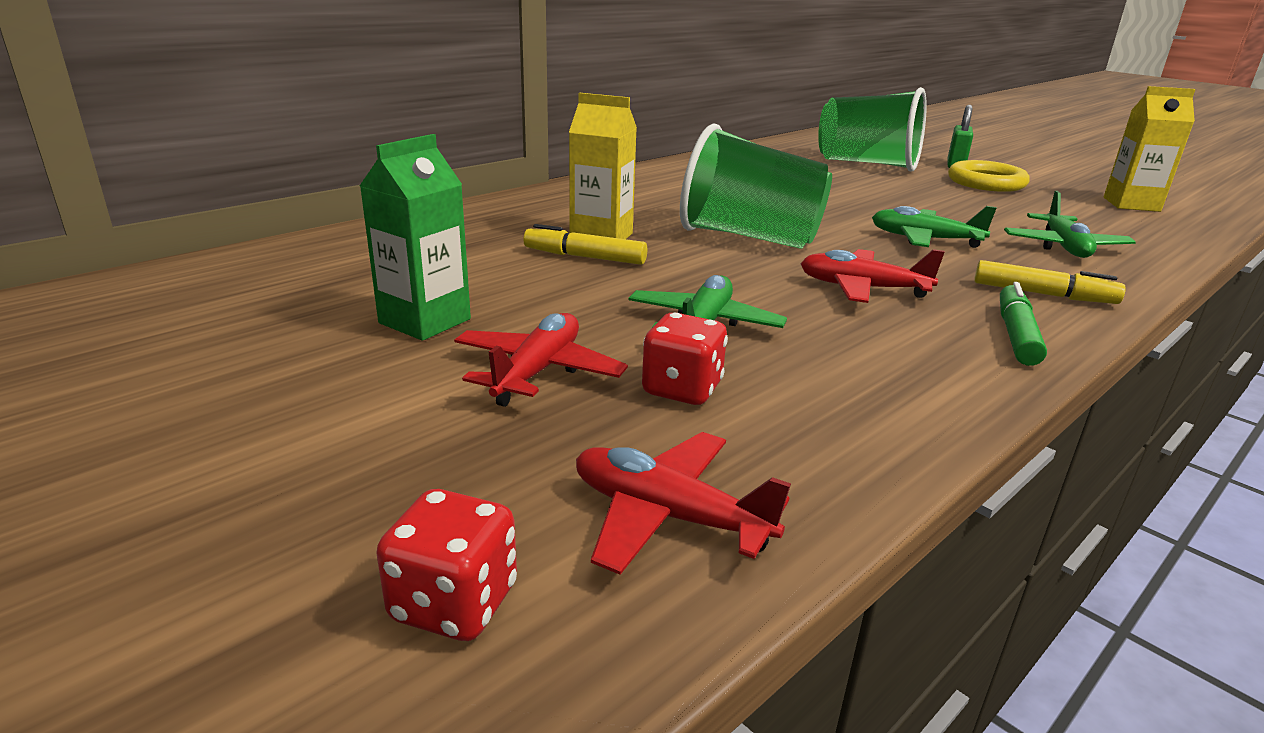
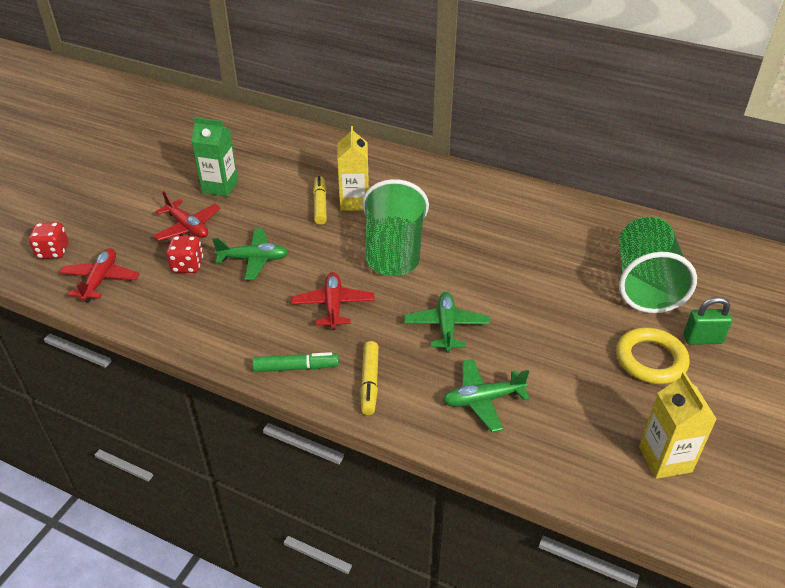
camera: 70 degrees right, 15 degrees up
red plane [454,313,628,407] -> red plane turned 45 degrees clockwise [153,191,220,241]

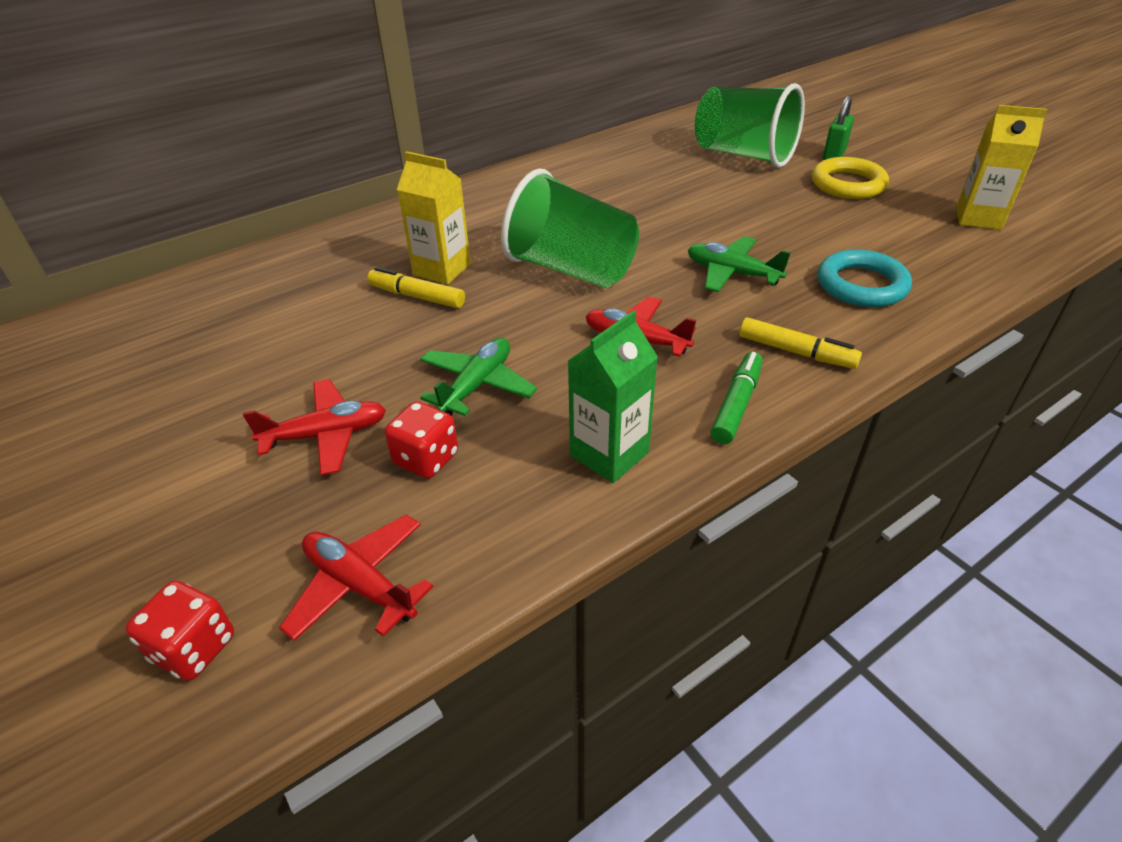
camera: 60 degrees left, 0 degrees up
green carton [191,117,238,197] -> green carton moved to [568,310,658,483]
green plane [443,359,530,432] -> turquoise ring [818,249,912,307]

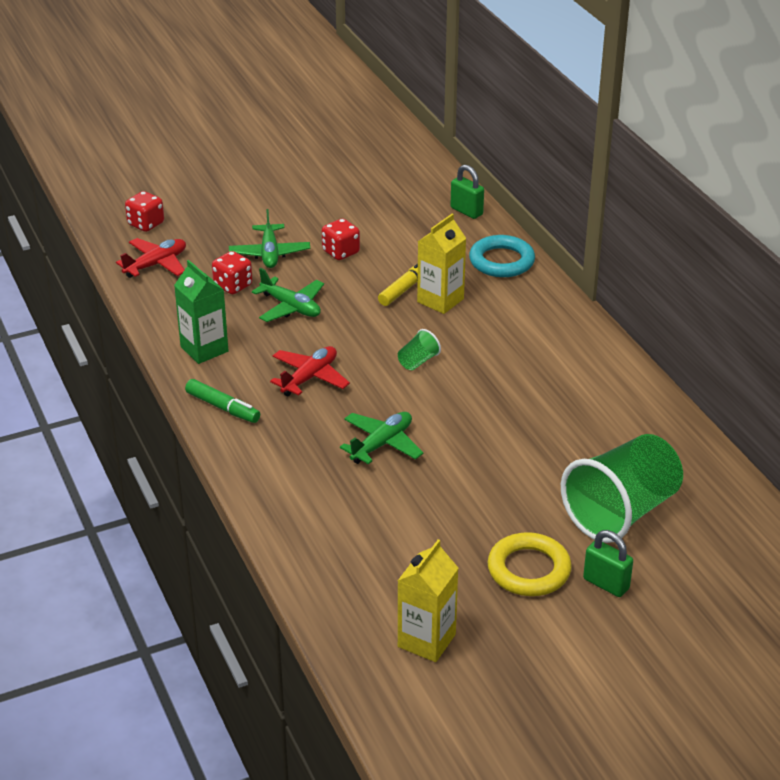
camera: 100 degrees right, 5 degrees down
red plane [243,379,386,475] -> green plane [229,209,310,268]
green cup [501,169,639,288] -> green cup [398,329,441,370], size x0.40
yellow marker [739,317,862,369] -> none
turquoise ring [818,249,912,307] -> turquoise ring moved to [469,235,535,277]
none -> red dice [322,219,360,260]
none -> green padlock [451,165,484,219]

